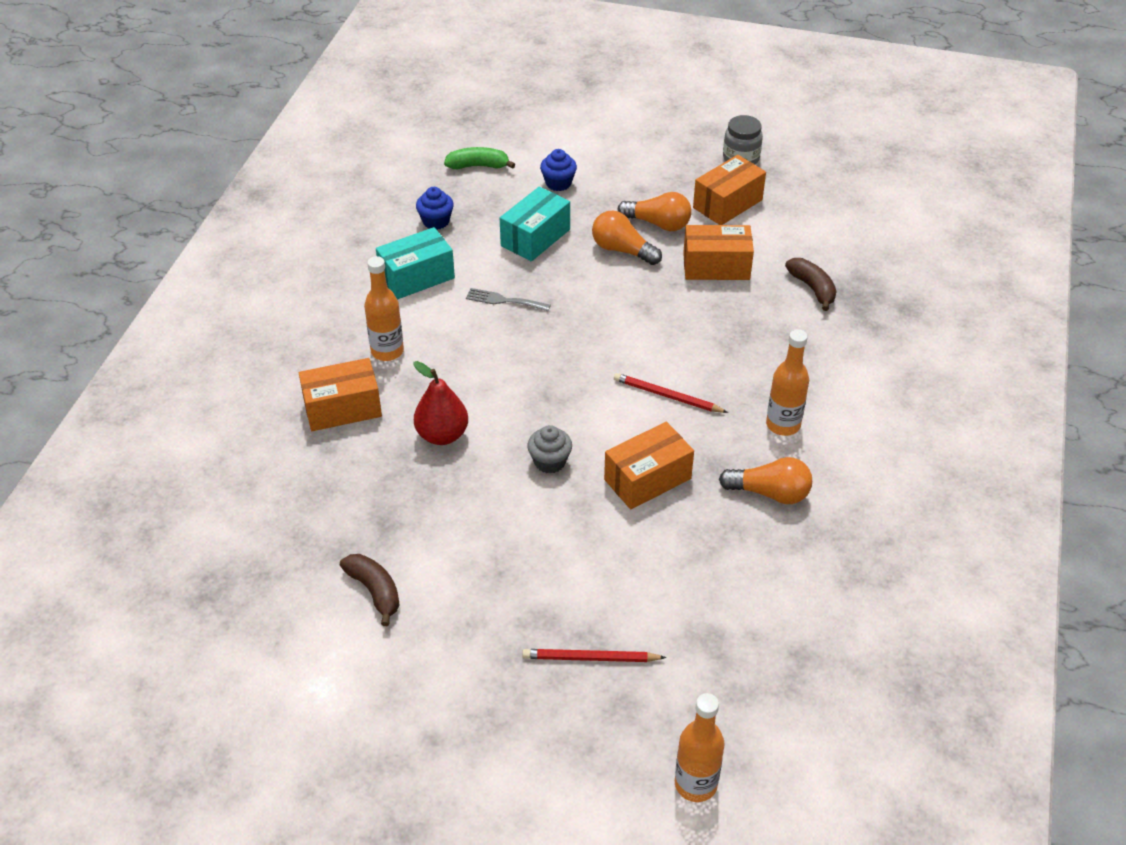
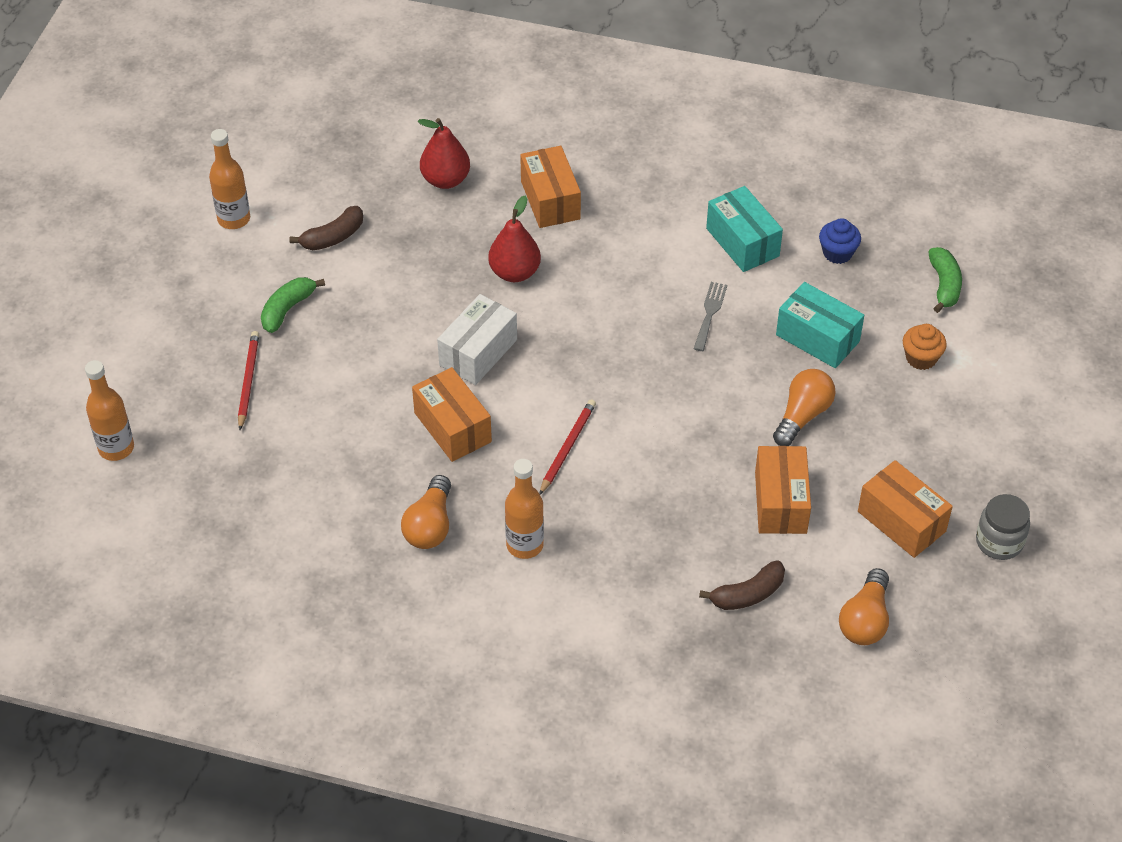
camera: 90 degrees right, 5 degrees up
orange bottle [364,256,404,361] -> orange bottle moved to [209,129,250,229]
grey cupcake [527,425,572,474] -> white box [437,294,517,385]
blue cupcake [540,149,577,191] -> orange cupcake [903,324,947,370]
orange light bulb [617,192,692,231] -> orange light bulb moved to [839,568,889,645]
none -> green banana [261,277,325,333]
none -> red pear [418,118,470,189]

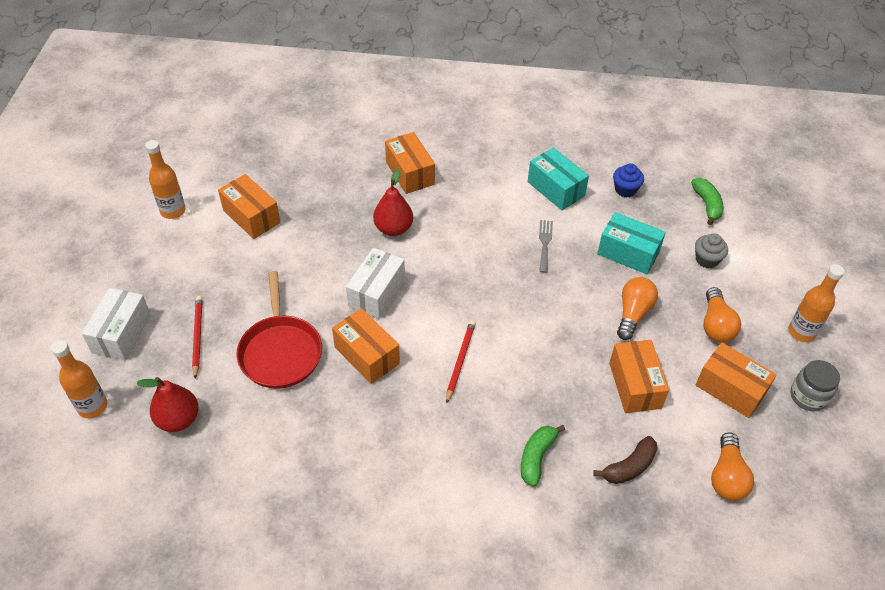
camera: 10 degrees left, 0 degrees up
green banana [261,277,325,333] -> green banana moved to [521,425,565,486]
brown banana [289,206,363,250] -> orange box [218,174,281,239]
orange light bulb [401,475,451,549] -> orange light bulb moved to [703,287,741,342]
red pear [418,118,470,189] -> red pear moved to [137,377,199,432]
orange bottle [505,459,544,559] -> orange bottle moved to [789,264,845,342]
orange cupcake [903,324,947,370] -> grey cupcake [695,233,728,268]
none -> white box [82,288,151,361]
none -> red pan [236,271,322,389]

